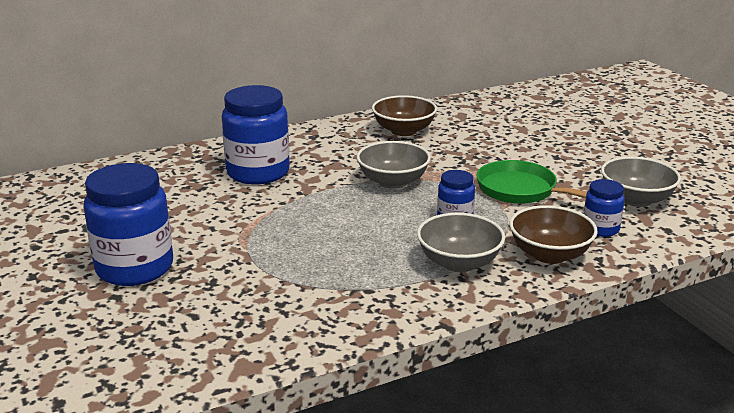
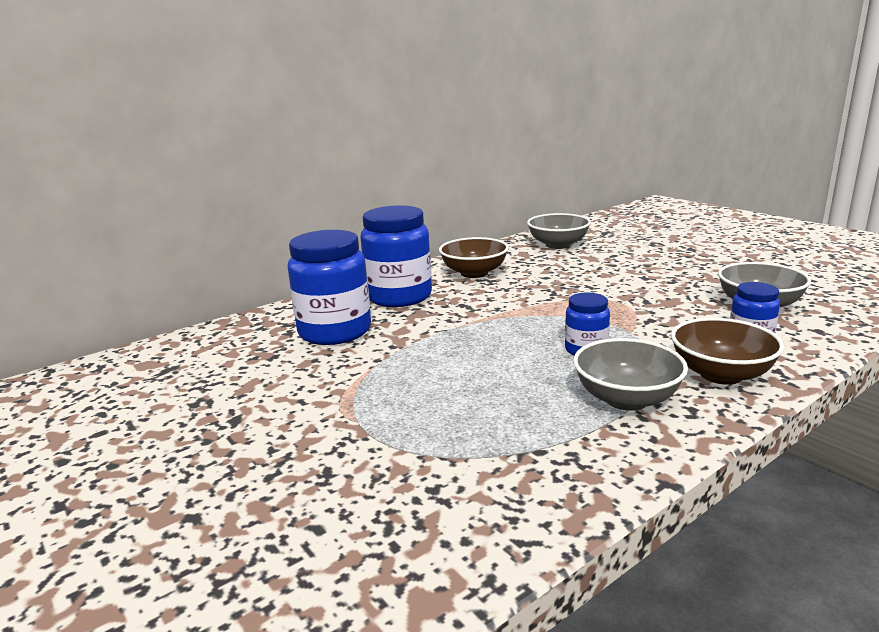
camera: 10 degrees left, 5 degrees down
blue jar [84,163,173,286] -> blue jar moved to [360,205,432,307]
grey bowl [357,141,431,189] -> grey bowl moved to [527,213,591,249]
green pan [476,160,587,204] -> none

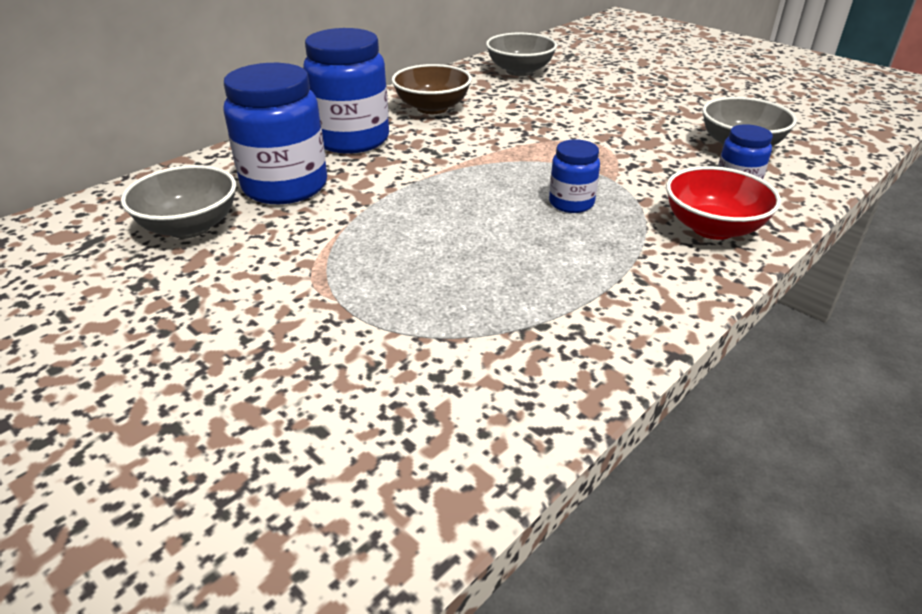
camera: 10 degrees left, 15 degrees up
grey bowl [573,338,688,411] -> grey bowl moved to [121,165,236,238]
brown bowl [671,318,784,385] -> red bowl [666,166,781,240]

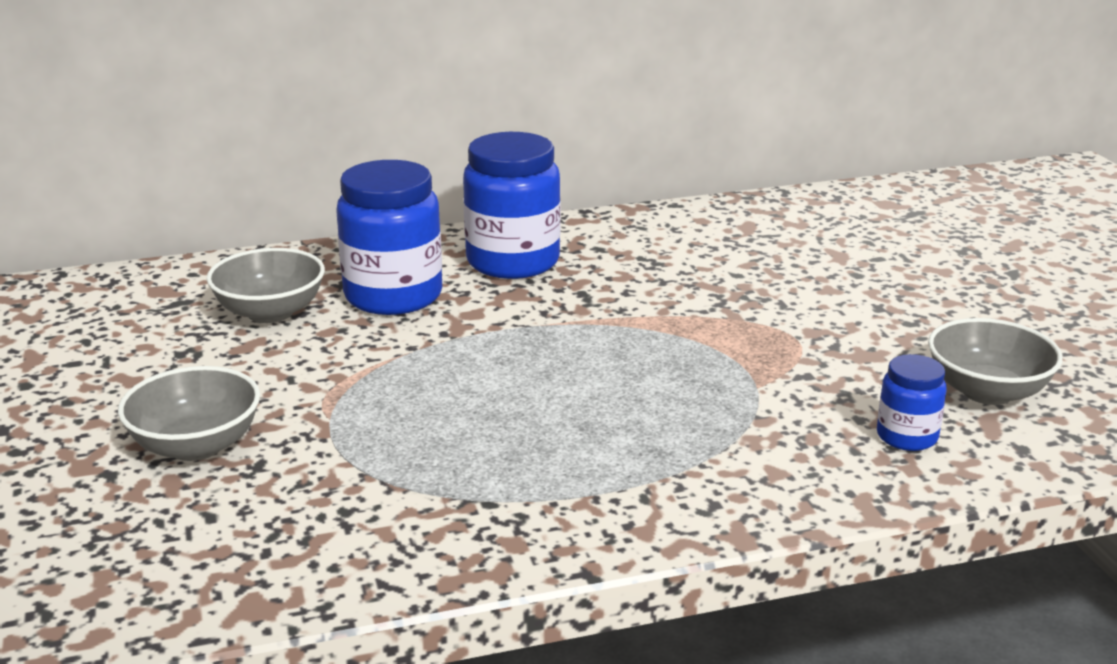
camera: 30 degrees right, 10 degrees down
brown bowl [392,64,472,114] -> none
grey bowl [486,33,557,76] -> grey bowl moved to [118,366,260,461]
blue jar [549,139,600,213] -> none
red bowl [666,166,781,240] -> none

